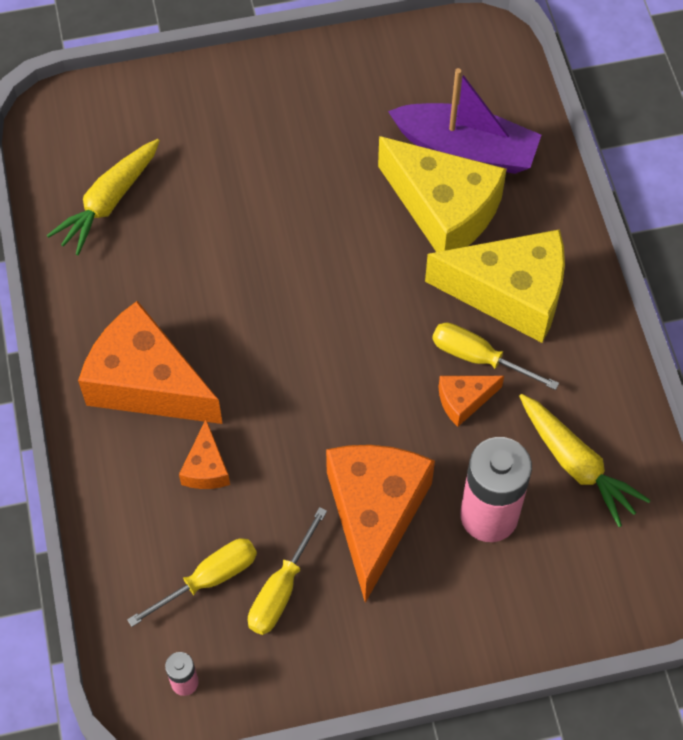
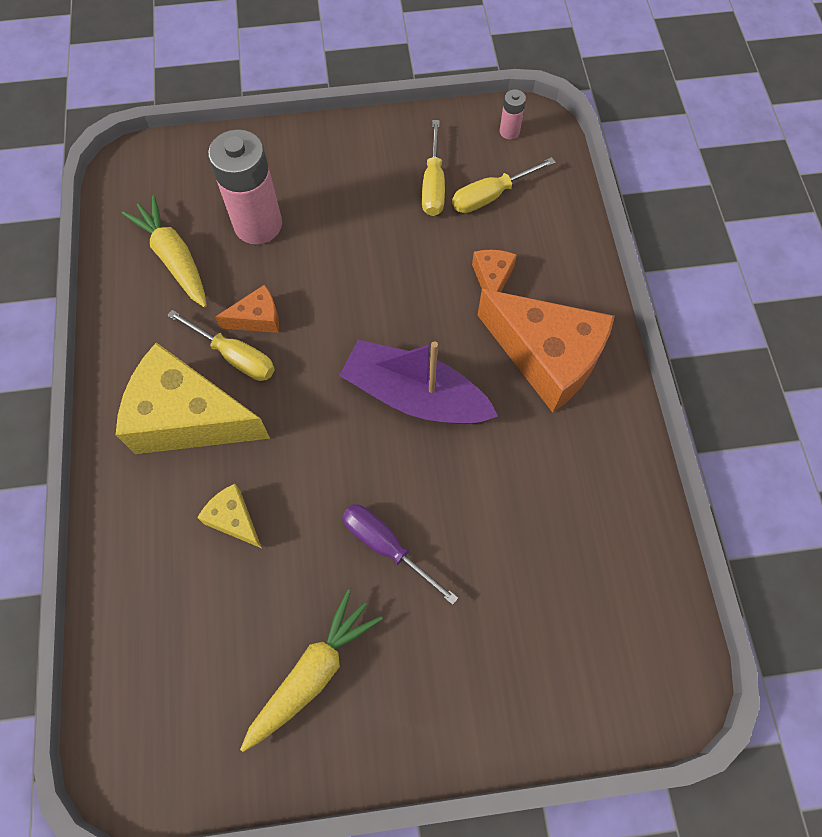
camera: 175 degrees left, 5 degrees up
yellow carrot [47,139,160,255] -> yellow carrot moved to [240,589,383,752]
yellow screwdriver [248,507,327,635] -> yellow screwdriver turned 150 degrees clockwise [422,120,445,216]
orange cheese [326,445,435,603] -> none
yellow cheese [378,136,507,252] -> yellow cheese [197,484,262,548], size x0.46
purple boat [388,68,541,174] -> purple boat moved to [339,340,498,424]
none -> purple screwdriver [342,504,458,605]

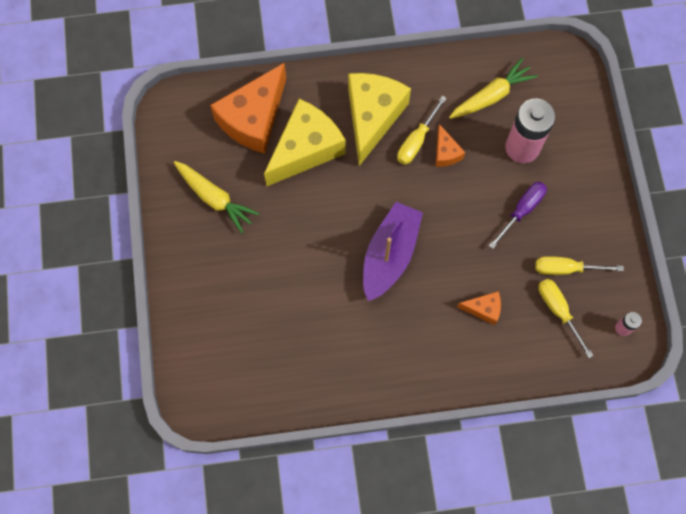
camera: 90 degrees right, 5 degrees up
yellow cheese [197,484,262,548] -> yellow cheese [264,99,346,186], size x2.17
purple screwdriver [342,504,458,605] -> purple screwdriver moved to [489,182,547,249]
orange cheese [477,289,615,413] -> orange cheese moved to [210,63,286,154]

